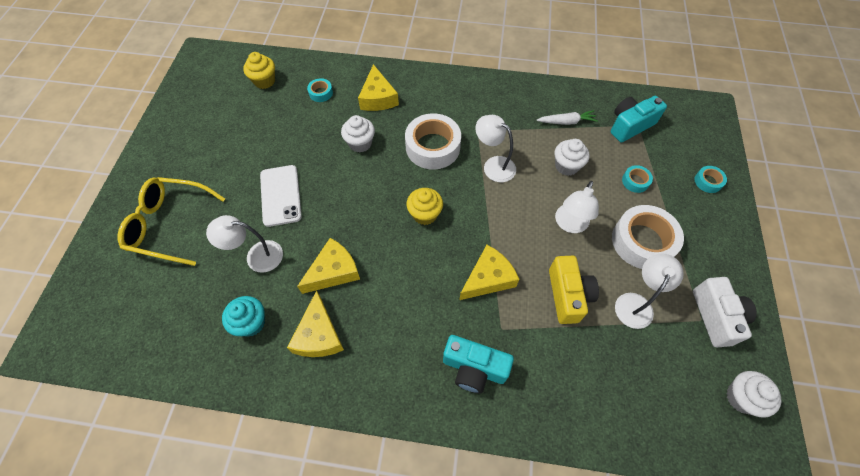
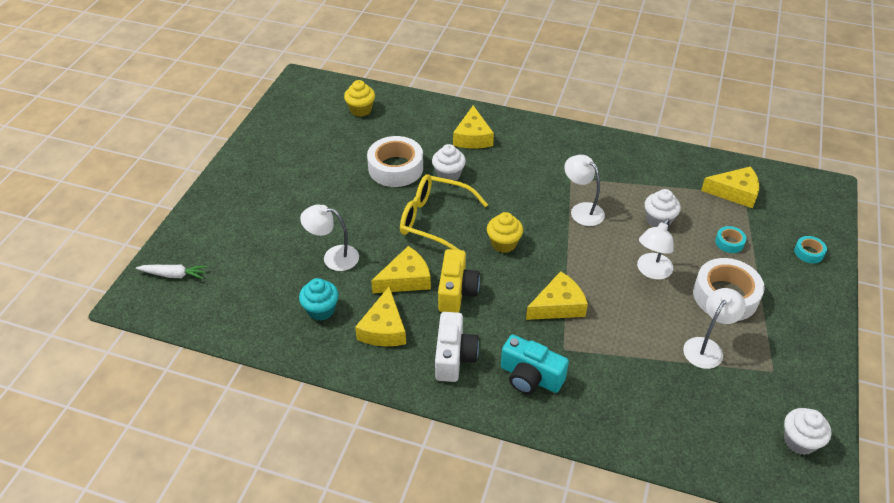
camera: 10 degrees right, 15 degrees down
yellow glasses [118,177,225,266] -> yellow glasses moved to [400,174,488,250]
white phone [260,165,302,227] -> none
turquoise tape [307,78,333,102] -> none
white tape [405,113,461,170] -> white tape moved to [367,136,423,187]
white carrot [537,110,598,125] -> white carrot moved to [136,265,207,279]
yellow camera [549,256,599,324] -> yellow camera moved to [438,249,480,313]
turquoise camera [611,96,667,142] -> yellow cheese [701,166,759,208]
white camera [693,277,757,347] -> white camera moved to [435,312,479,382]

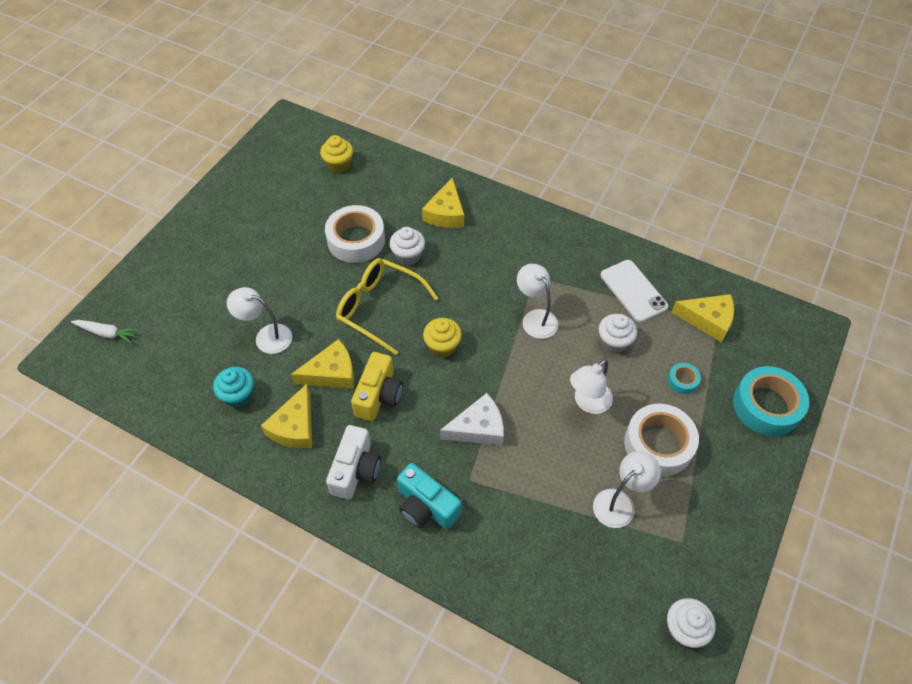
camera: 10 degrees right, 10 degrees up
yellow cheese [526,271,588,320] -> white cheese [440,393,504,446]
turquoise tape [794,236,827,263] -> turquoise tape [733,366,809,436], size x2.14
none -> white phone [600,260,669,322]

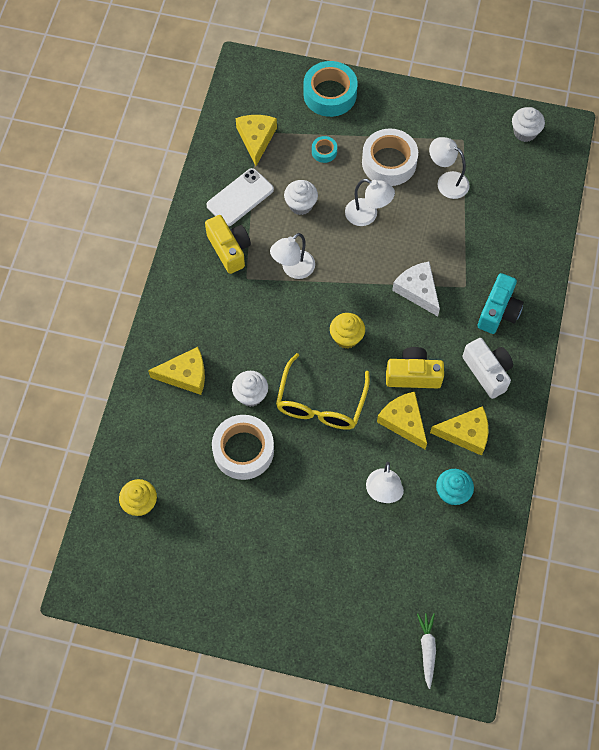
camera: 105 degrees left, 10 degrees up
white camera [326,425,381,500] -> white camera turned 60 degrees clockwise [462,338,513,399]
none -> yellow camera [205,215,251,274]

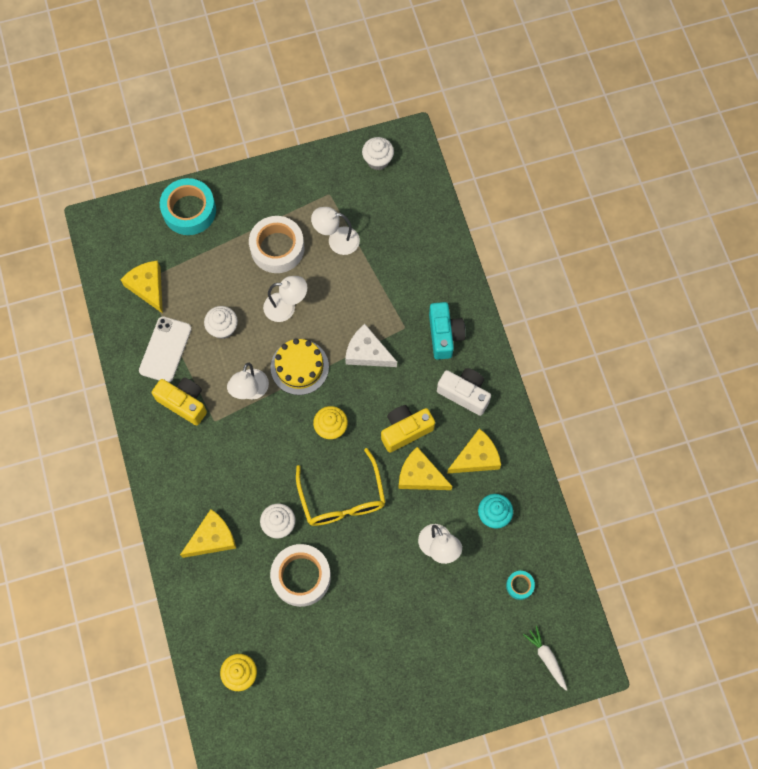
camera: 30 degrees left, 5 degrees up
turquoise tape [312,136,337,163] -> turquoise tape moved to [506,571,535,600]
none -> yellow cake [271,338,329,395]

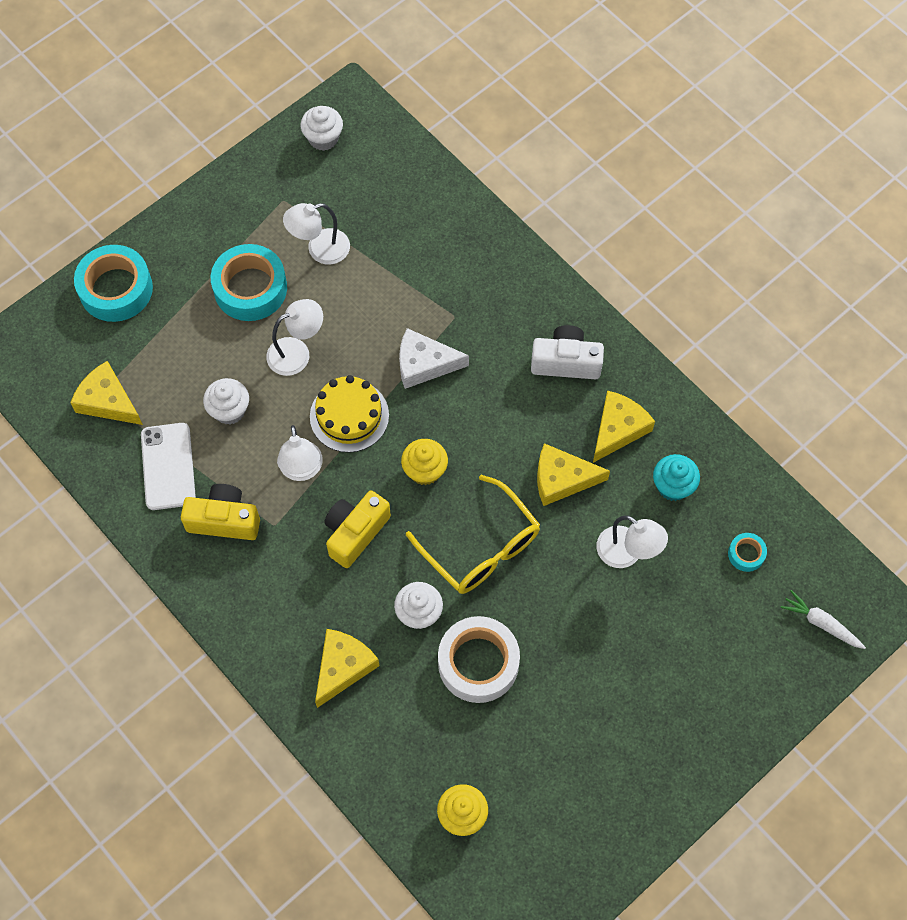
camera: 25 degrees left, 5 degrees down
white tape [249,216,304,273] -> turquoise tape [211,244,287,321]
yellow camera [381,405,435,453] -> yellow camera moved to [324,490,391,568]
turquoise camera [429,302,466,360] -> none

